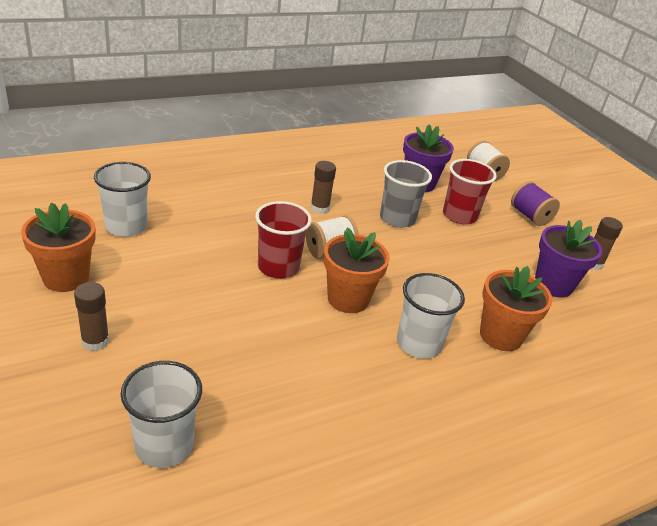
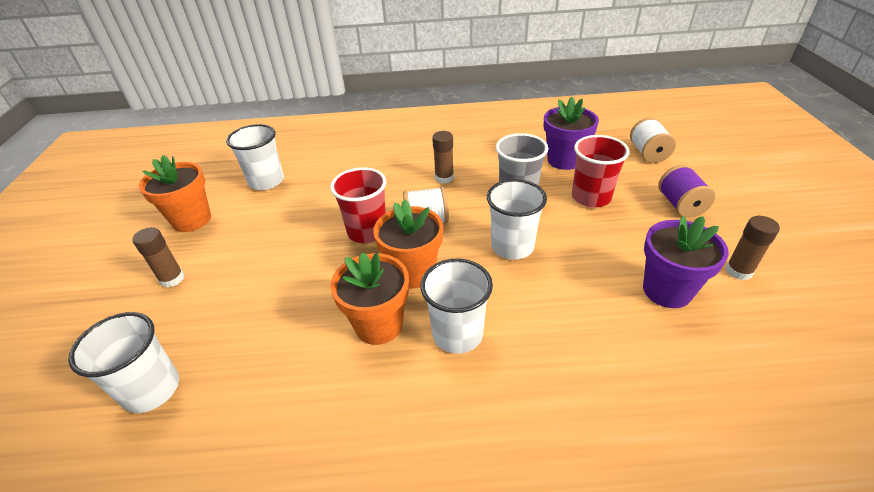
camera: 30 degrees right, 5 degrees up
orange flower pot [480,266,553,351] -> orange flower pot moved to [330,252,409,345]
none -> white cup [487,179,547,259]

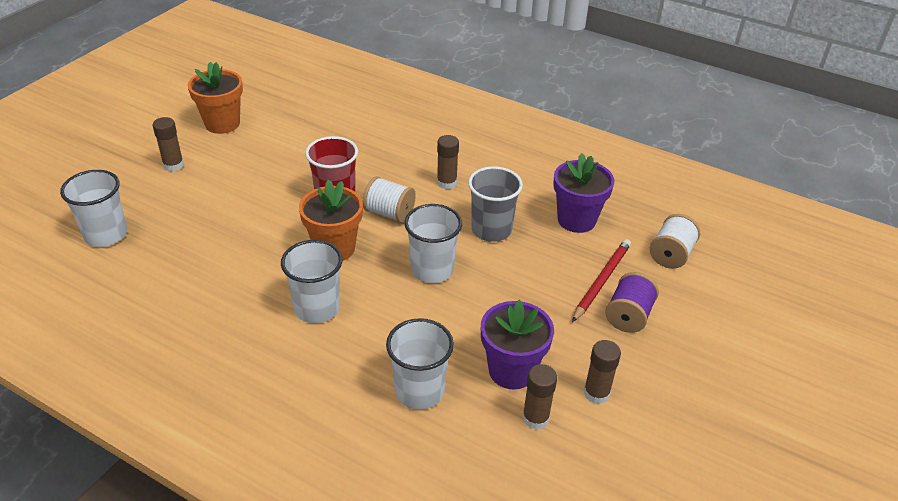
camera: 30 degrees right, 0 degrees up
white cup [226,124,284,190] -> white cup moved to [386,318,454,410]
orange flower pot [330,252,409,345] -> none
red cup [572,135,630,207] -> none
none -> brown glue stick [522,364,557,429]
none -> red pencil [572,239,631,322]

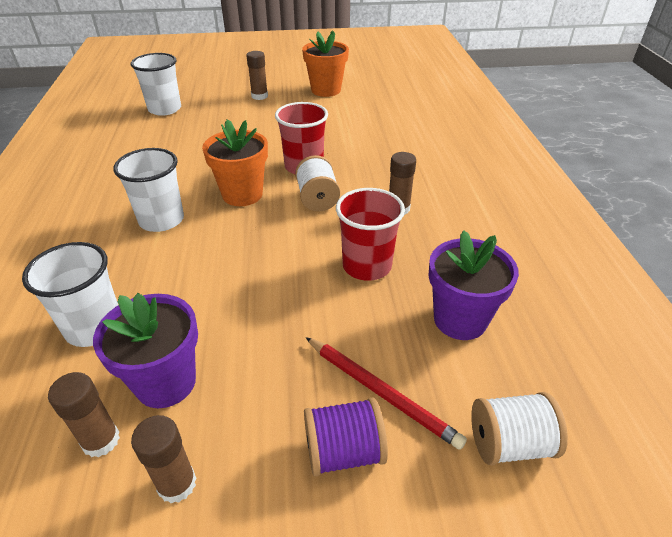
camera: 55 degrees right, 0 degrees up
white cup [404,204,462,283] -> none
grey cup [468,166,523,242] -> red cup [336,188,405,281]
red pencil [572,239,631,322] -> red pencil turned 45 degrees clockwise [305,337,467,450]

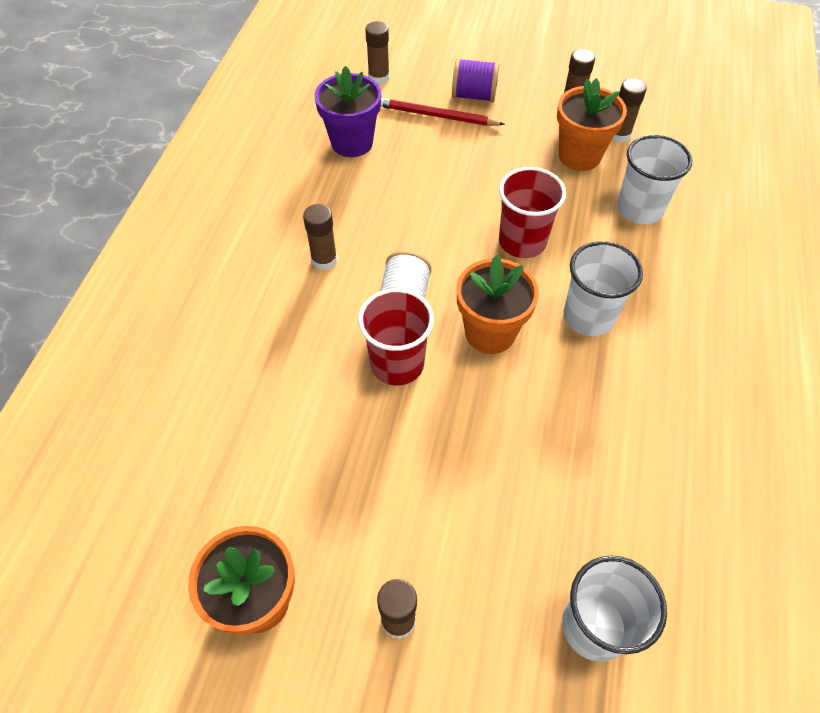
camera: 160 degrees left, 15 degrees up
purple flower pot [93,293,198,408] -> orange flower pot [557,78,627,171]
red pencil [305,337,467,450] -> red pencil turned 45 degrees counterclockwise [381,98,505,126]
red cup [336,188,405,281] -> red cup moved to [499,167,566,258]
white spool [471,392,568,465] -> brown glue stick [365,21,390,84]

